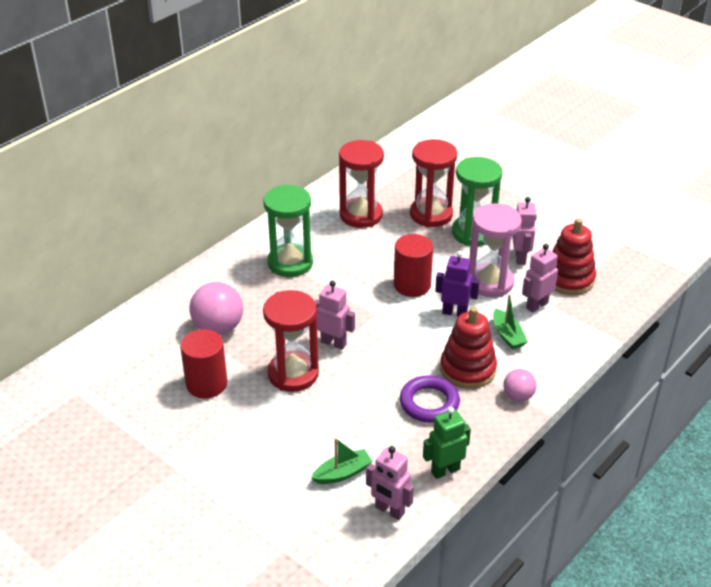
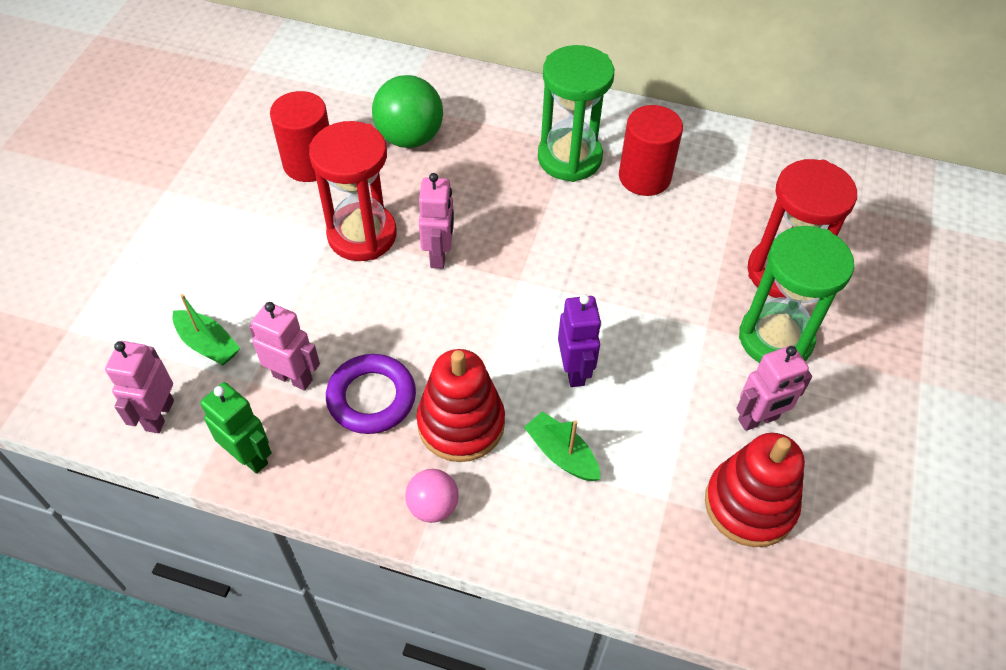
camera: 65 degrees right, 15 degrees up
pink ball [190,282,243,335] -> green ball [372,75,443,148]
red hourglass [339,140,384,228] -> none
red cylinder [394,234,433,297] -> red cylinder moved to [619,105,683,196]
pink hourglass [469,203,522,297] -> none
green boat [493,294,528,349] -> green boat turned 90 degrees clockwise [524,411,600,481]
pink robot [522,244,558,313] -> pink robot moved to [249,302,320,391]

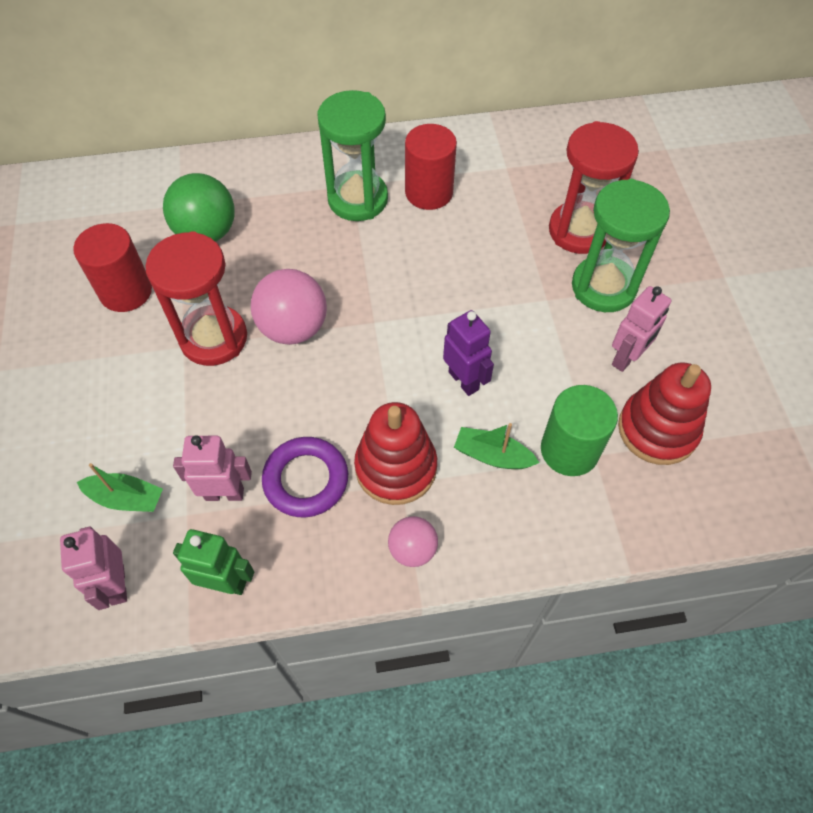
camera: 25 degrees left, 5 degrees up
pink robot [419,173,454,269] -> pink ball [251,269,327,345]
none -> green cylinder [541,385,618,476]

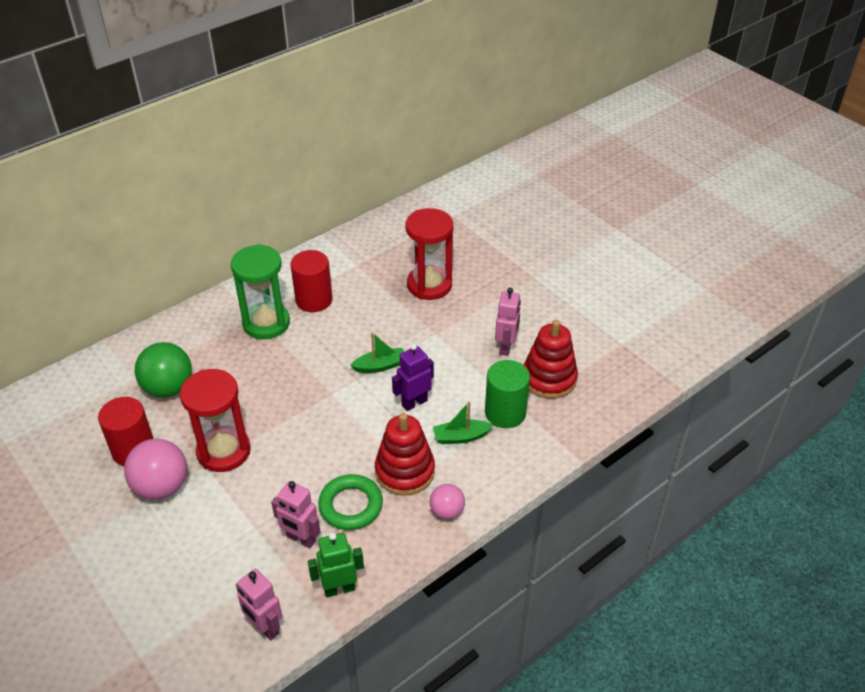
camera: 30 degrees left, 15 degrees down
green boat [77,463,163,512] -> green boat moved to [350,332,404,373]
pink robot [173,435,252,501] -> pink robot turned 120 degrees counterclockwise [271,481,320,549]
pink ball [251,269,327,345] -> pink ball moved to [124,438,187,500]
purple ring [262,437,348,517] -> green ring [318,474,383,530]
purple robot [443,310,494,396] -> purple robot turned 60 degrees counterclockwise [392,344,434,411]
green hourglass [572,179,670,312] -> none

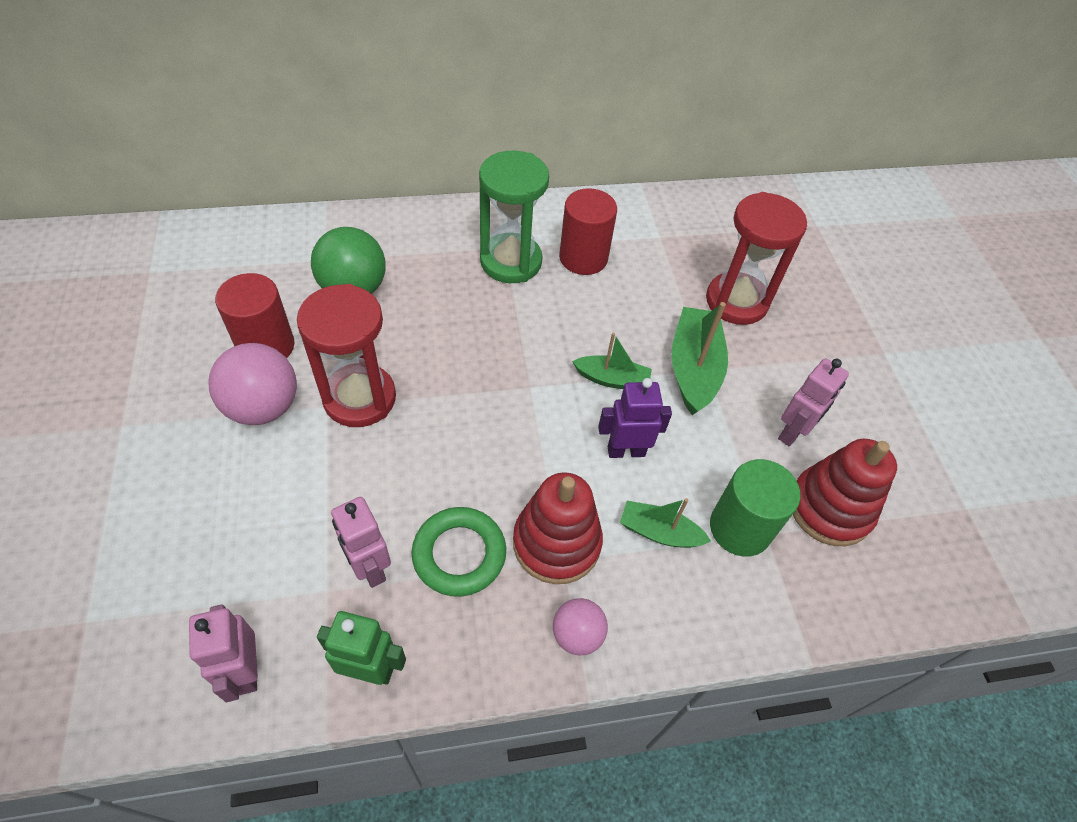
camera: 25 degrees right, 10 degrees up
none -> green boat [671,302,728,415]

